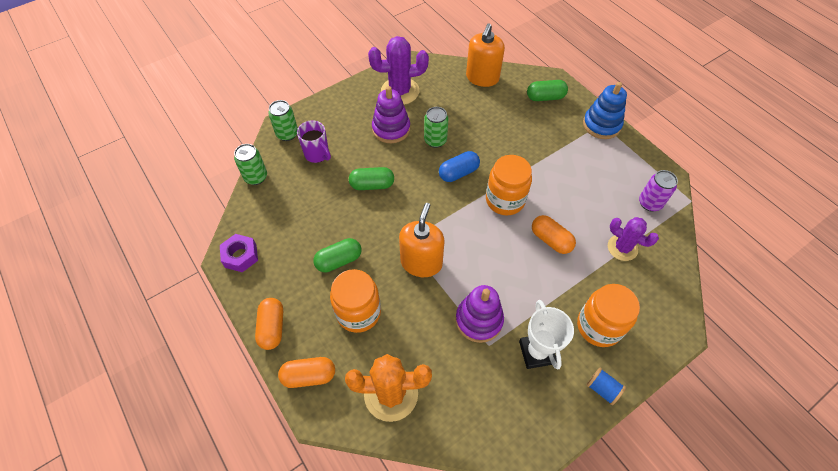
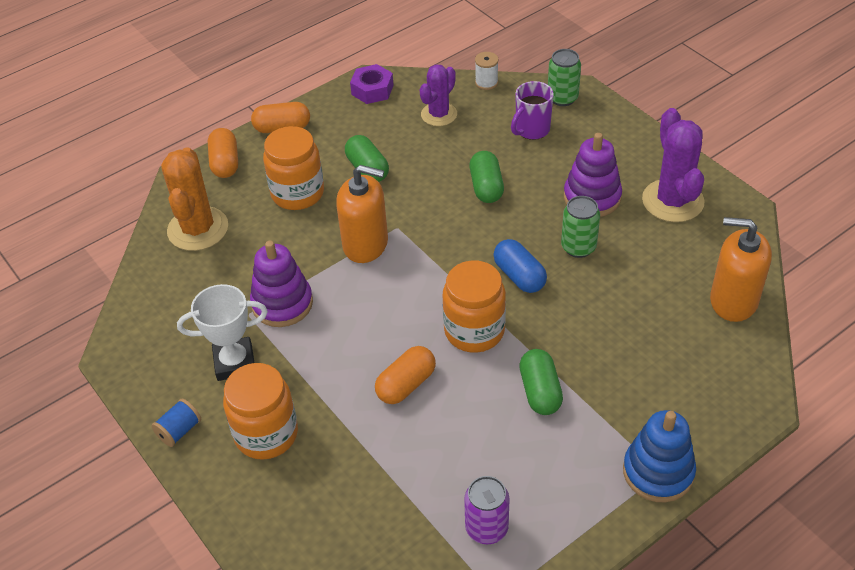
camera: 90 degrees right, 10 degrees down
green can [234,144,267,185] -> white spool [475,52,499,90]
green capsule [527,80,568,101] -> green capsule moved to [519,349,563,415]
purple cactus [608,217,659,261] -> purple cactus moved to [419,64,457,126]

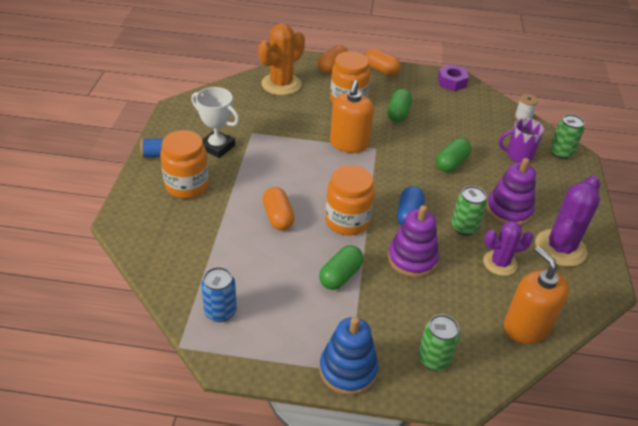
camera: 40 degrees right, 5 degrees down
purple stacking toy [250,241,313,327] -> purple stacking toy moved to [388,205,439,278]
orange soap dispenser [336,165,388,263] -> orange soap dispenser turned 45 degrees clockwise [330,80,374,153]
orange capsule [375,346,436,404] -> orange capsule turned 75 degrees clockwise [263,187,295,230]
purple cactus [419,64,457,126] -> purple cactus moved to [483,221,533,276]
purple can [464,476,510,544] -> blue can [201,267,237,322]
none -> green can [418,314,460,371]

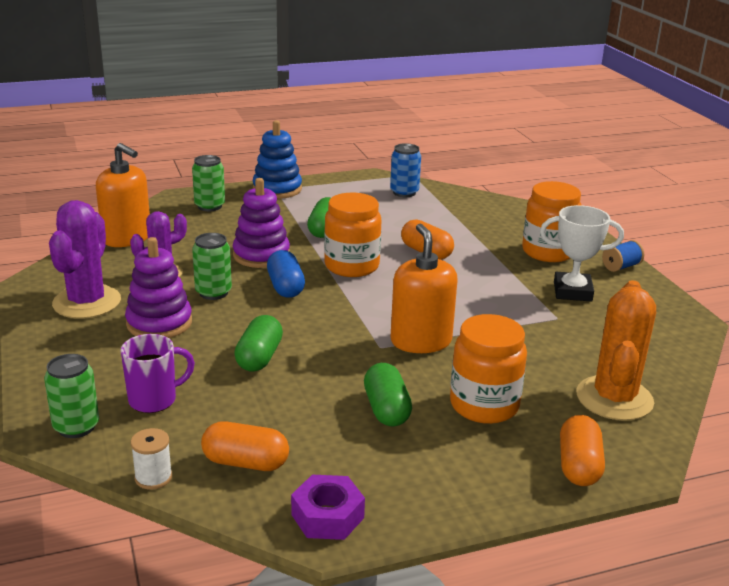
camera: 155 degrees right, 15 degrees down
orange capsule [365,48,401,76] -> orange capsule moved to [201,421,289,471]

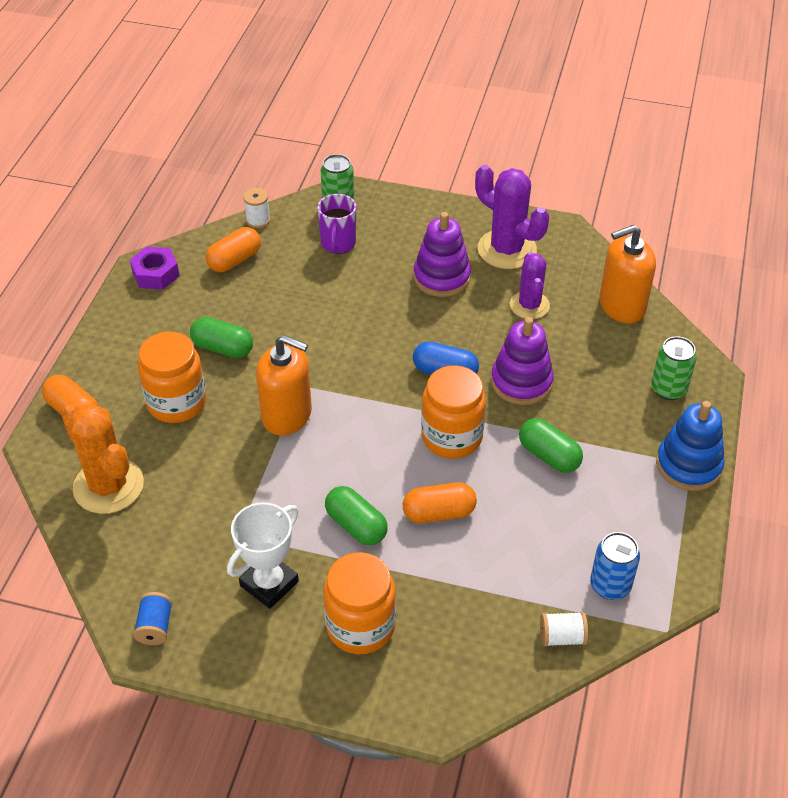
camera: 125 degrees right, 20 degrees up
green can [192,233,232,300] -> none
green capsule [234,315,283,371] -> green capsule moved to [325,486,388,545]
blue spool [602,240,644,272] -> blue spool moved to [133,592,173,645]
none -> white spool [540,612,588,647]

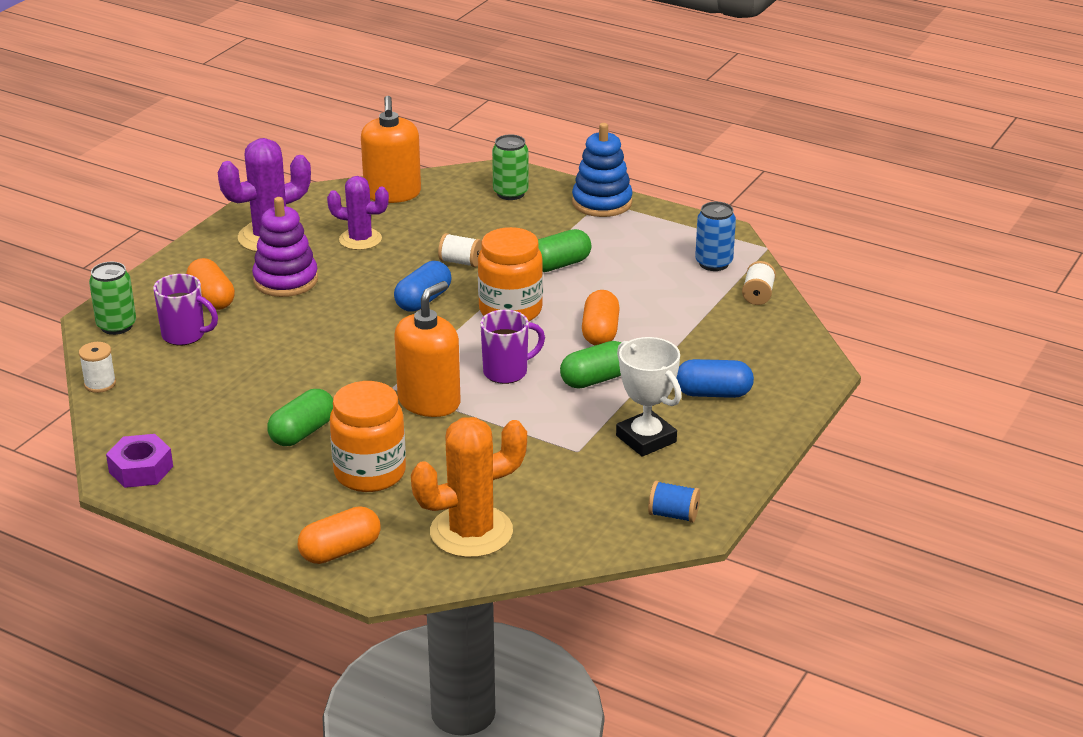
camera: 75 degrees left, 15 degrees down
orange capsule [206,227,261,272] -> orange capsule moved to [186,258,235,310]
orange jar [323,552,396,654] -> blue capsule [676,359,754,398]
purple stacking toy [491,317,554,405] -> white spool [438,233,482,267]
none -> purple mug [480,310,545,384]

